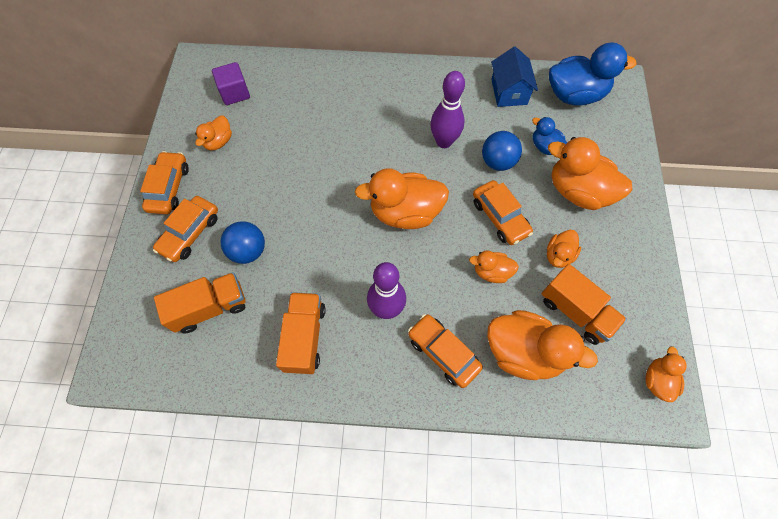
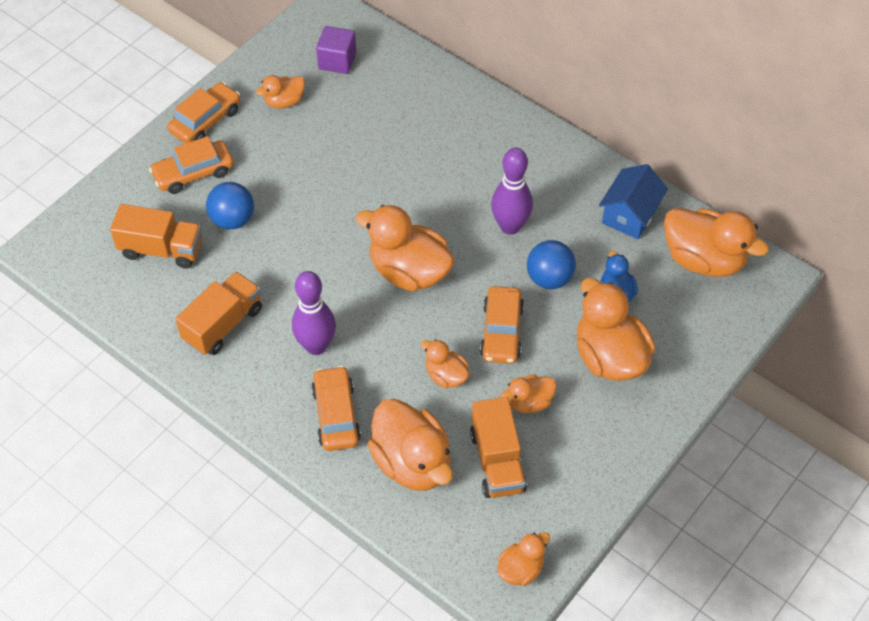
camera: 35 degrees right, 10 degrees down
blue duck [549,43,637,106] -> orange duck [664,208,769,277]

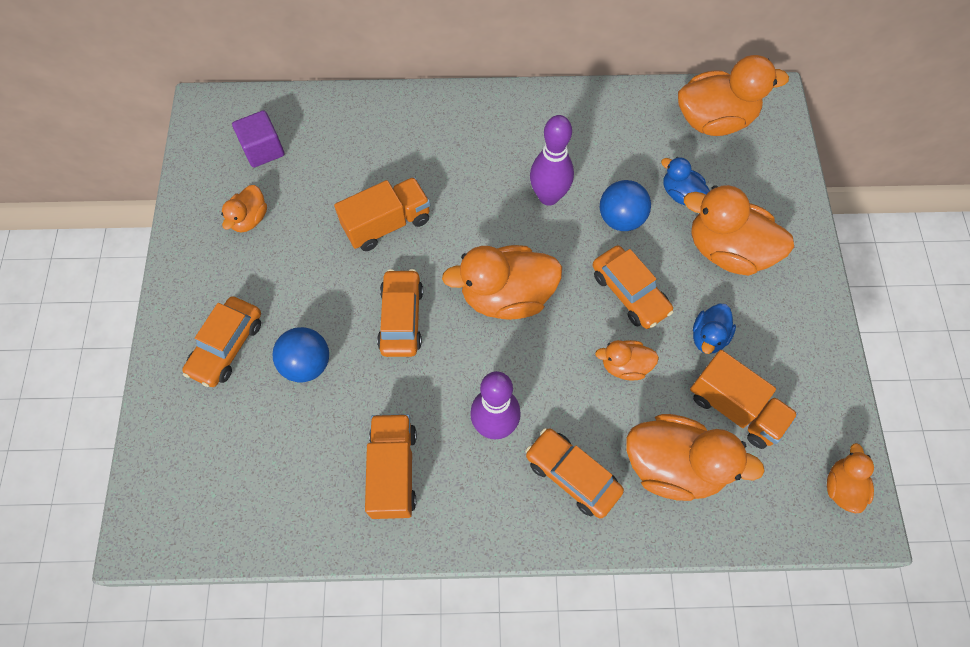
camera: 40 degrees left, 10 degrees up
orange truck [110,204,202,269] -> orange truck moved to [334,177,430,251]
orange car [167,82,240,144] -> orange car moved to [377,269,423,357]
orange duck [501,375,557,413] -> blue duck [693,304,736,354]
blue house [599,164,668,239] -> none

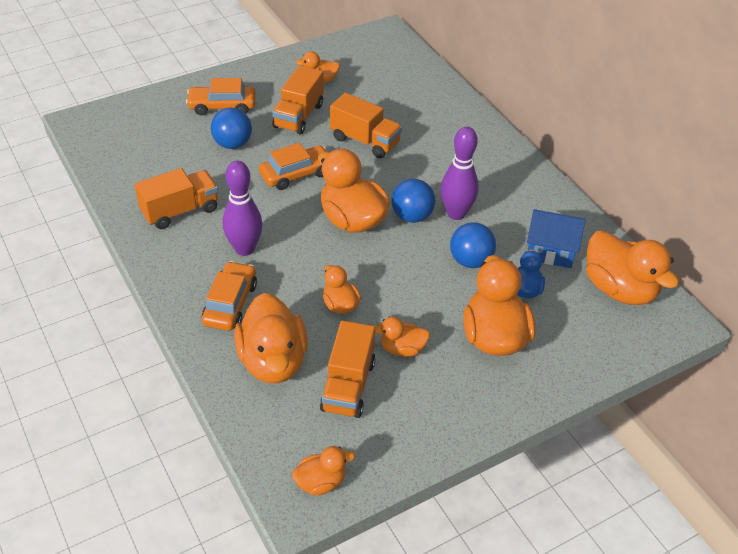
camera: 60 degrees right, 20 degrees down
purple cube [232,110,284,167] -> none
orange car [592,245,674,329] -> none
blue duck [693,304,736,354] -> orange duck [375,317,430,357]
none -> orange truck [272,65,324,135]
none -> blue ball [392,179,435,223]
none -> blue house [527,209,586,268]

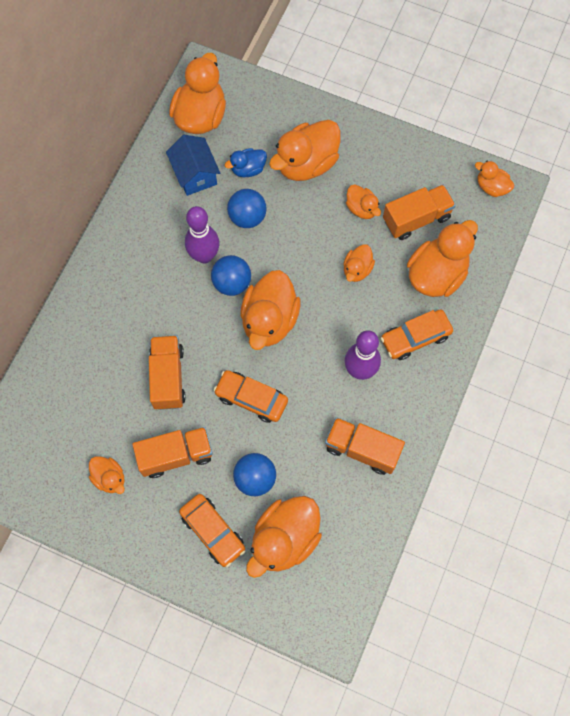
camera: 125 degrees left, 25 degrees up
none -> orange duck [246,496,322,578]

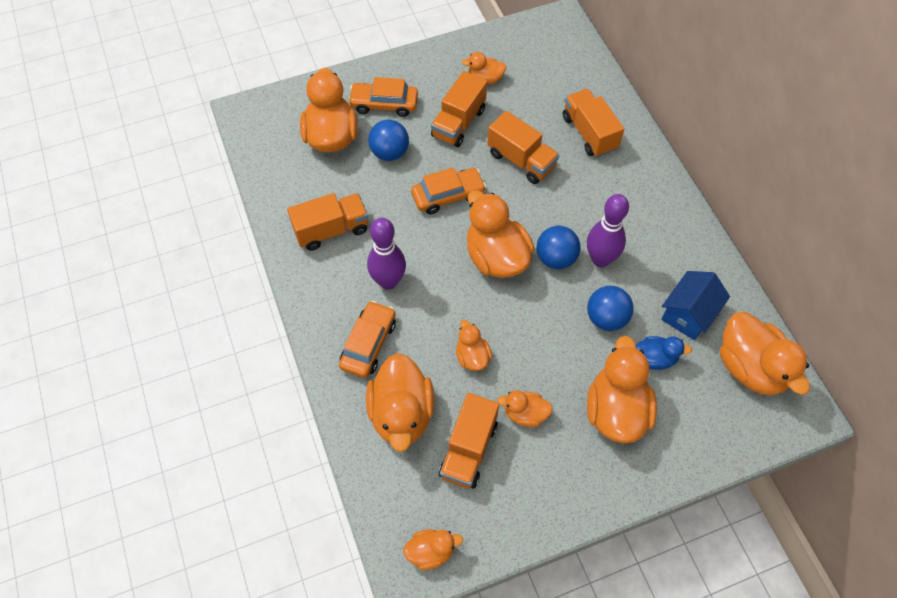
camera: 135 degrees right, 10 degrees down
blue house [166,135,220,196] -> blue house turned 75 degrees counterclockwise [661,271,730,340]
blue duck [225,148,267,177] -> blue duck turned 75 degrees clockwise [636,336,692,370]
none -> orange truck [563,89,624,157]

